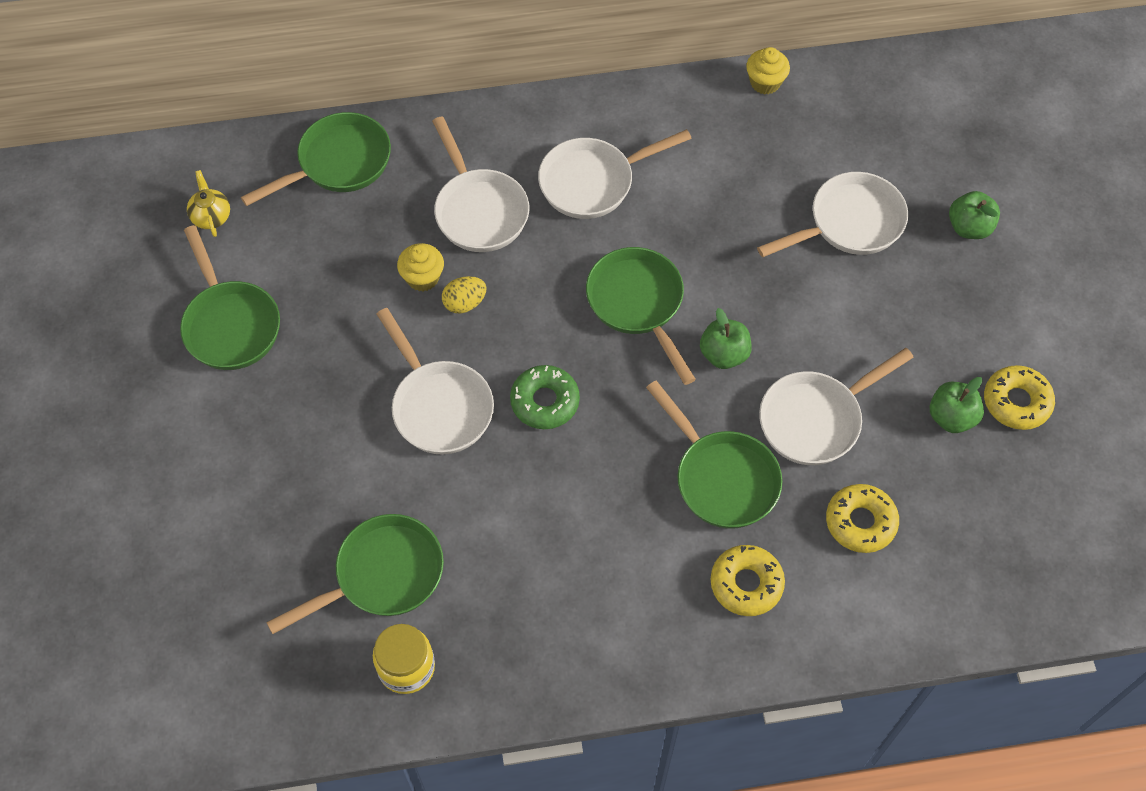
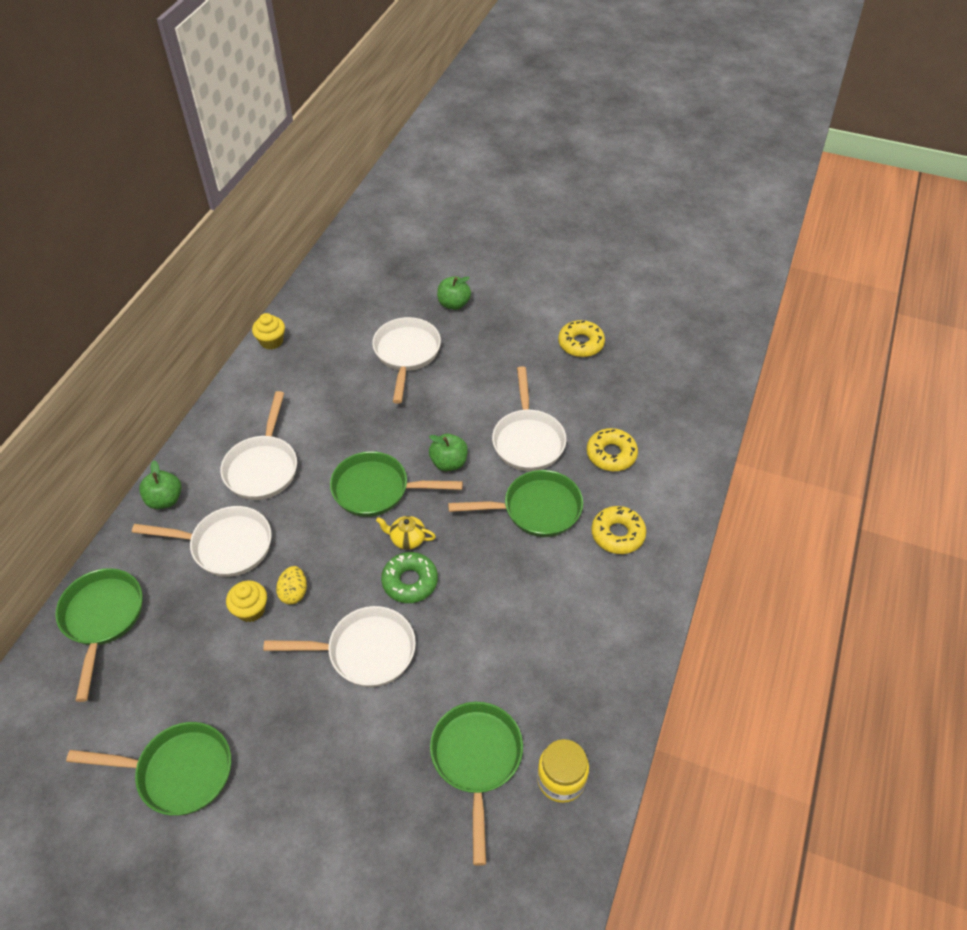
camera: 60 degrees left, 10 degrees down
yellow teapot [187,170,230,237] -> yellow teapot moved to [376,516,436,550]
green apple [930,377,984,433] -> green apple moved to [139,460,182,509]

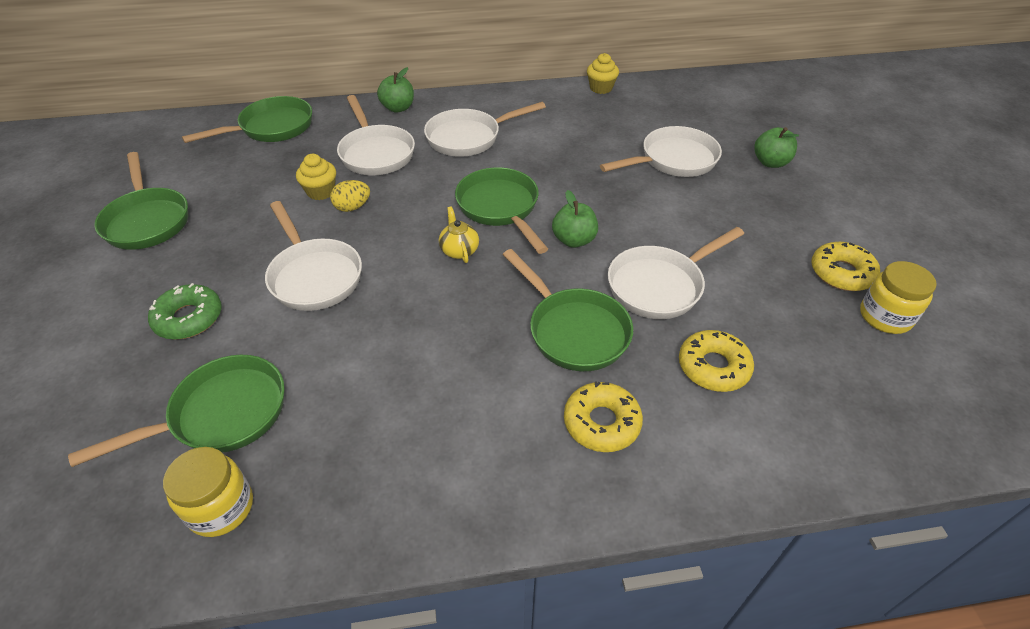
camera: 60 degrees right, 5 degrees down
green donut [381,552,438,603] -> green donut moved to [148,283,222,340]
none -> yellow jar [860,261,937,334]

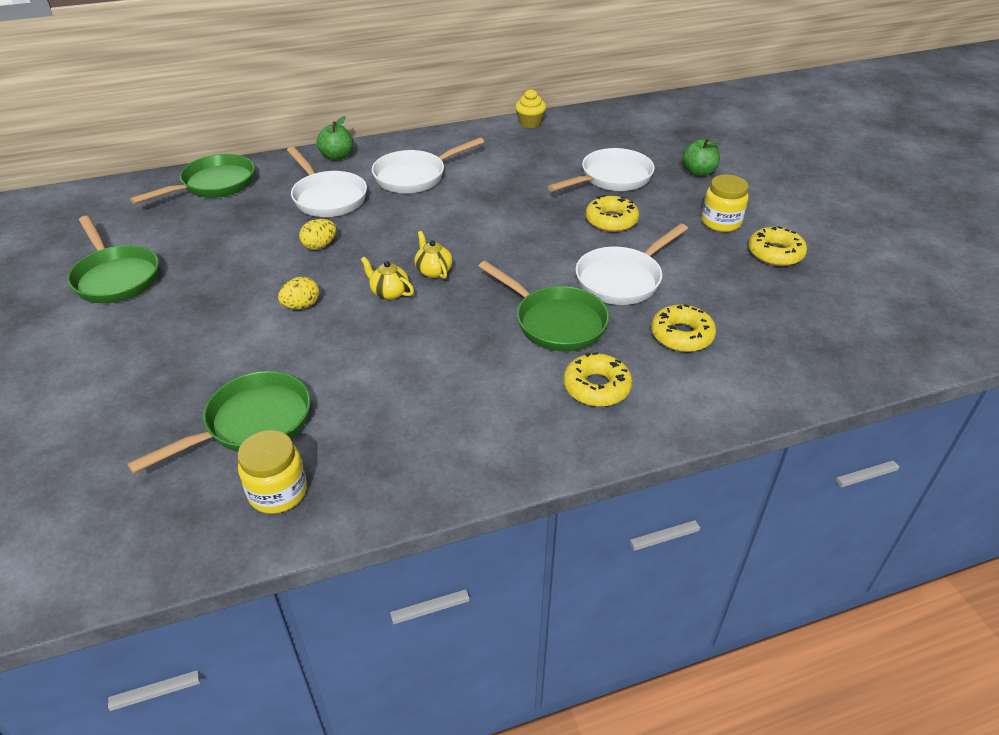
camera: 10 degrees left, 5 degrees down
green donut [148,283,222,340] -> none
white pan [265,201,362,311] -> yellow egg [278,277,319,310]
yellow cupcake [296,154,336,200] -> none
green pan [455,167,548,254] -> none
green apple [552,190,598,248] -> none
yellow jar [860,261,937,334] -> yellow jar moved to [702,174,749,232]
none -> yellow teapot [361,257,414,300]
none -> yellow donut [586,195,639,232]

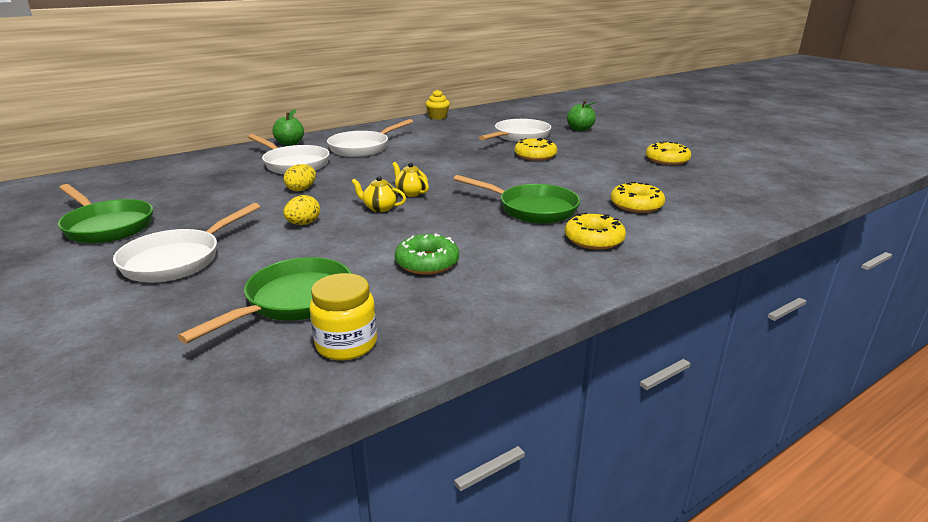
camera: 15 degrees left, 15 degrees down
green pan [130,154,255,204] -> none
white pan [576,223,688,305] -> white pan moved to [113,203,260,282]
yellow jar [702,174,749,232] -> none
none -> green donut [395,233,459,274]

